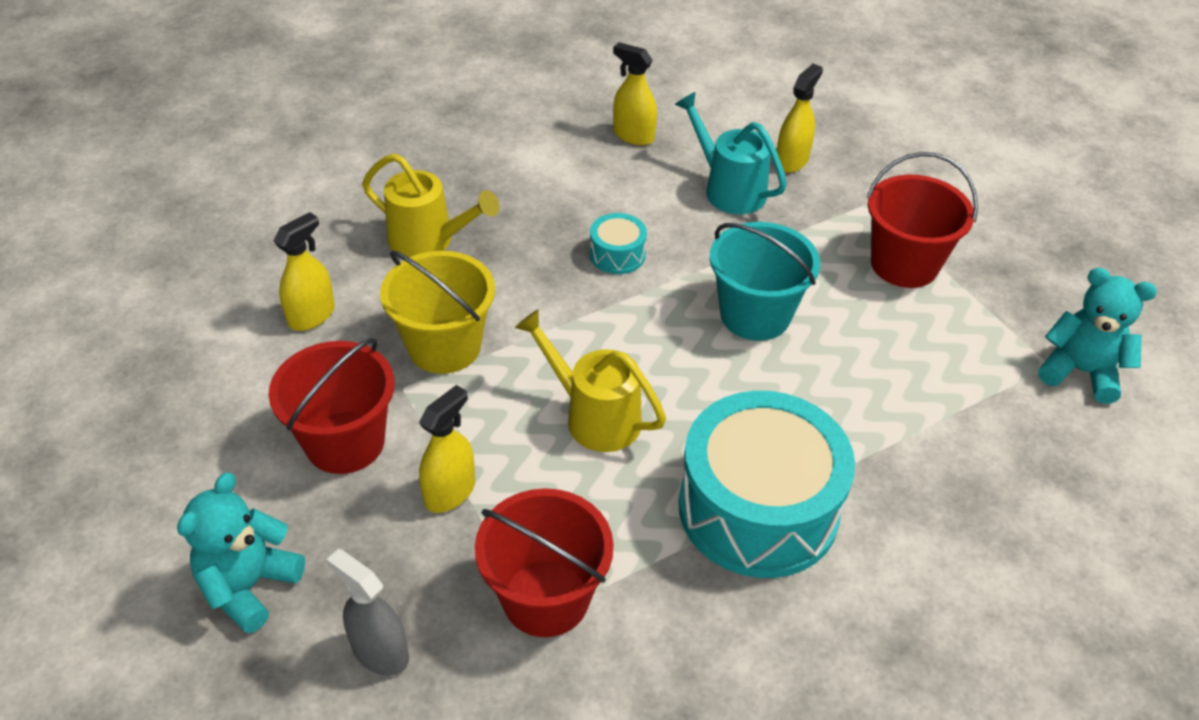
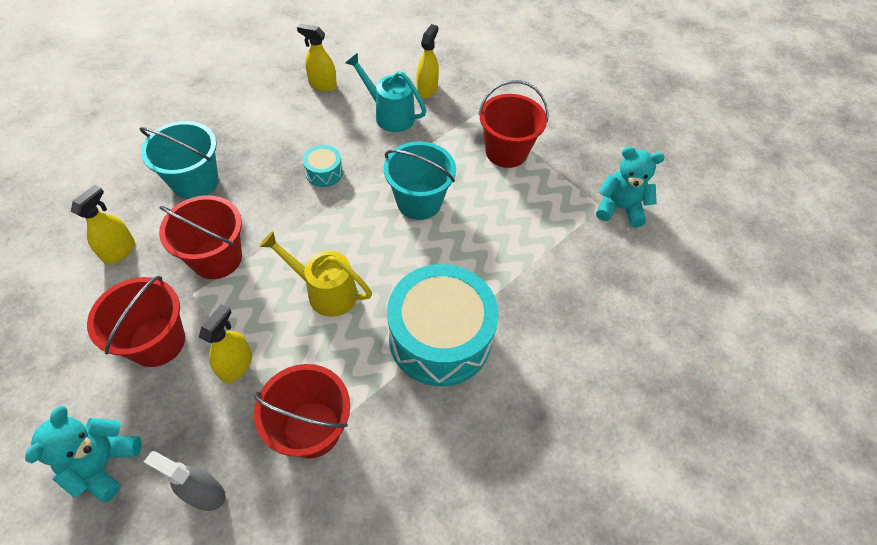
camera: 15 degrees left, 10 degrees up
yellow watering can [362,153,499,257] -> turquoise bucket [140,121,219,199]
yellow bucket [380,251,495,374] -> red bucket [159,195,242,279]

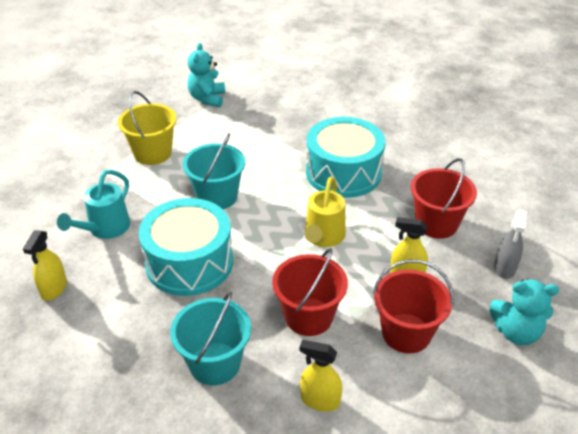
camera: 95 degrees left, 15 degrees down
turquoise drum [303,145,343,187] -> turquoise drum [139,198,233,296], size x2.34
yellow spray bottle [416,24,439,98] -> none
red bucket [478,80,549,168] -> yellow bucket [118,91,176,165]

